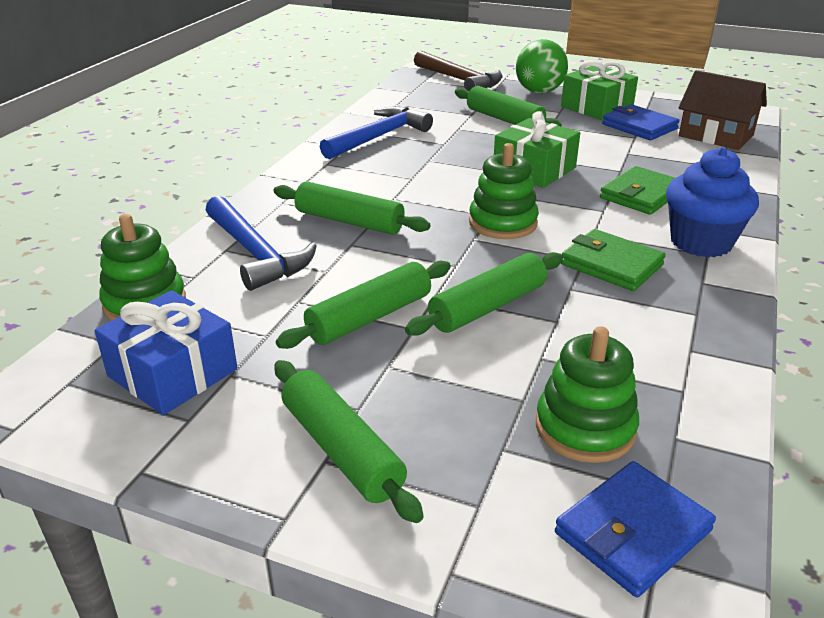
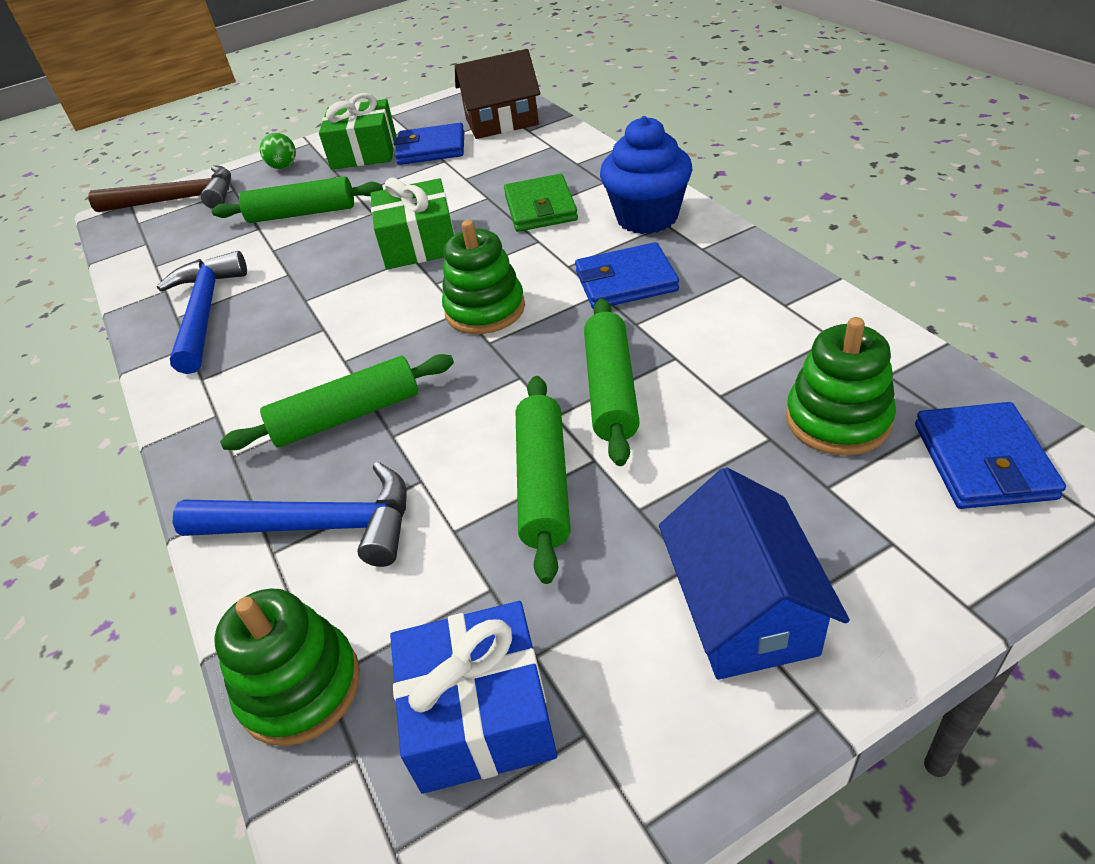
camera: 45 degrees left, 10 degrees up
green rolling pin [274,360,424,523] -> blue house [659,467,850,680]
green ball [516,39,568,94] -> green ball [260,133,296,169], size x0.54
green wallet [561,229,666,291] -> blue wallet [575,242,679,308]

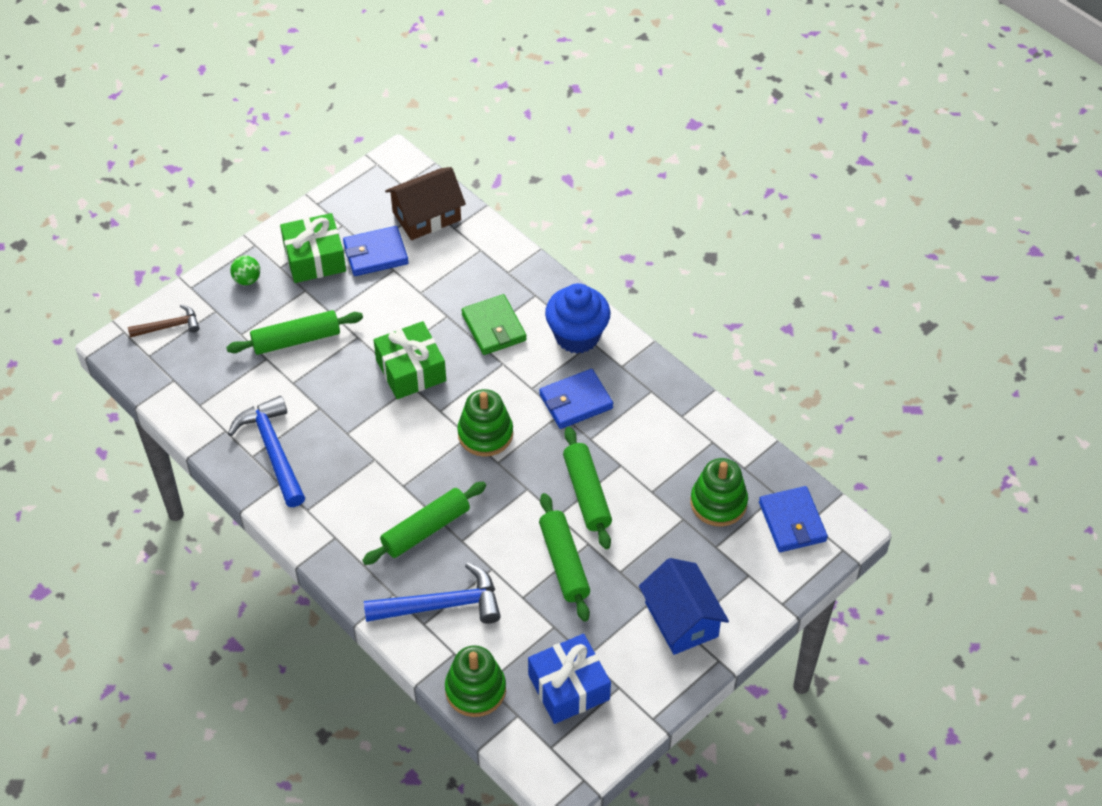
camera: 20 degrees left, 10 degrees up
brown hammer [89,165,231,212] -> brown hammer [128,304,199,338], size x0.57

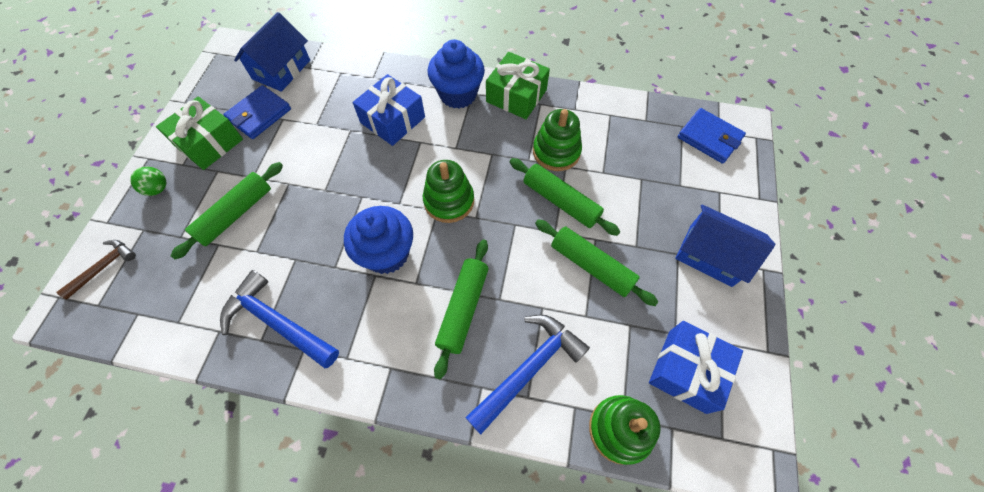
camera: 35 degrees left, 10 degrees up
green gift [374,321,446,399] -> green gift moved to [486,52,550,119]
brown house [385,167,466,240] -> blue house [234,12,310,92]
green wallet [461,294,527,355] -> blue gift [353,74,425,146]
blue wallet [539,369,613,429] -> none
green stacking toy [690,458,748,527] -> green stacking toy moved to [533,109,582,171]
none -> blue cupcake [344,206,413,274]

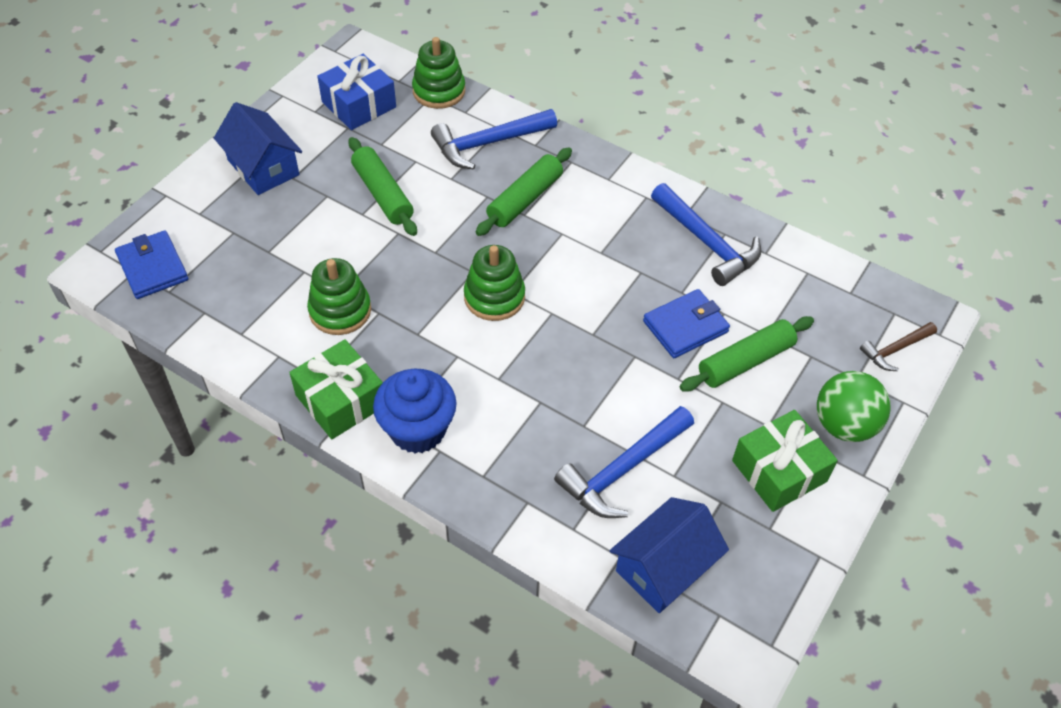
camera: 160 degrees left, 10 degrees down
green ball [130,167,167,196] -> green ball [817,371,891,442], size x1.85
blue wallet [223,85,291,139] -> blue wallet moved to [643,289,730,358]
blue cupcake [344,206,413,274] -> none
blue gift [353,74,425,146] -> none
green rolling pin [510,158,620,236] -> none
none -> blue hammer [554,406,694,518]

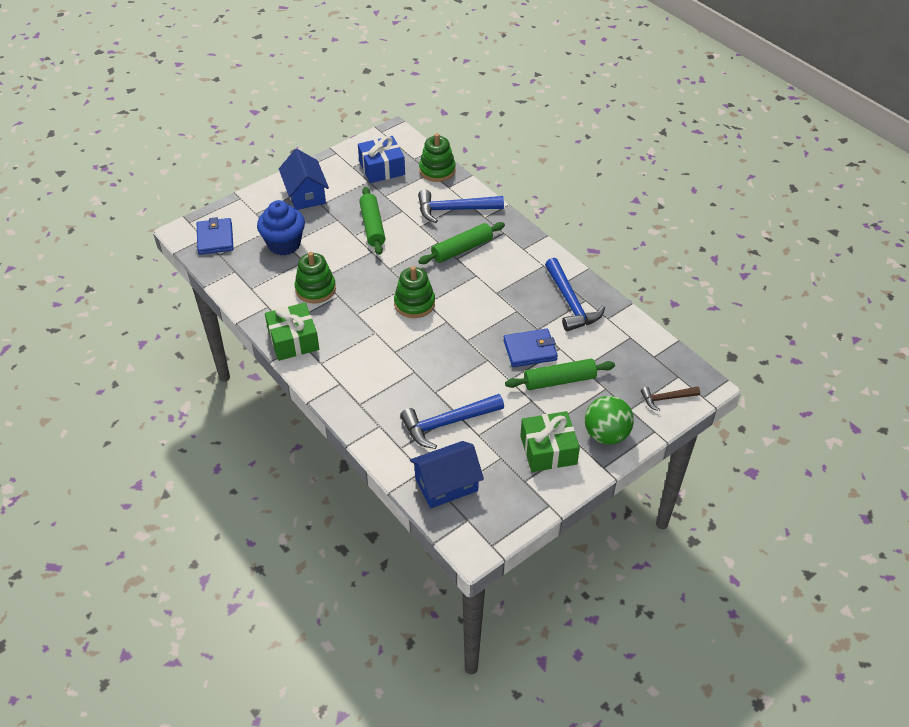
camera: 20 degrees right, 5 degrees down
blue cupcake [373,369,456,454] -> blue cupcake moved to [257,200,305,255]

